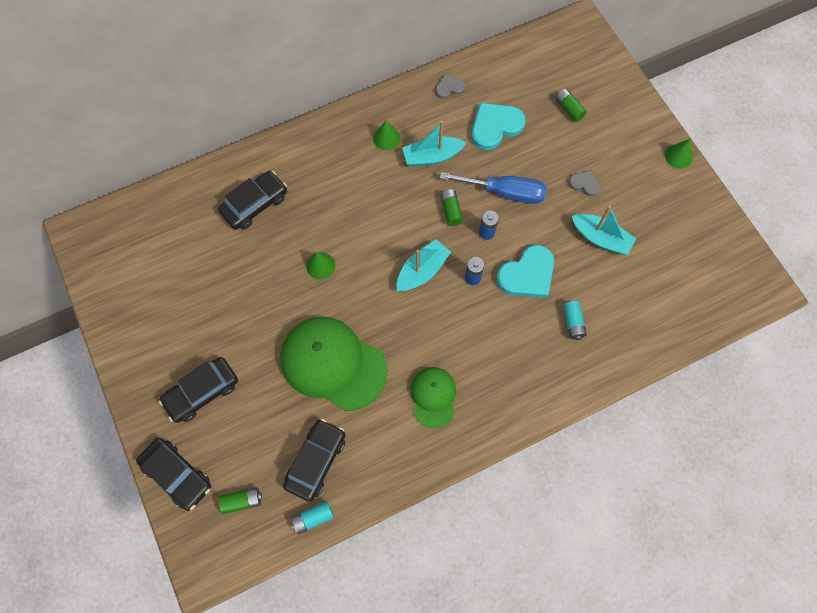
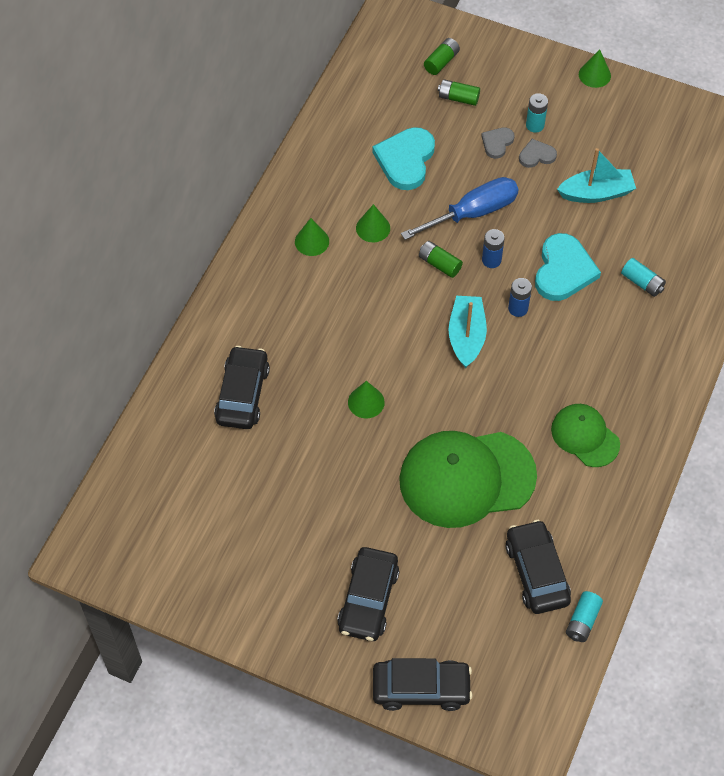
camera: 40 degrees left, 10 degrees down
green battery [218,487,262,514] -> green battery moved to [424,38,460,75]
turquoise boat [402,121,466,167] -> green cone [356,204,390,242]
grey heart [435,75,465,99] -> grey heart moved to [481,127,515,159]
none -> turquoise battery [526,93,548,133]

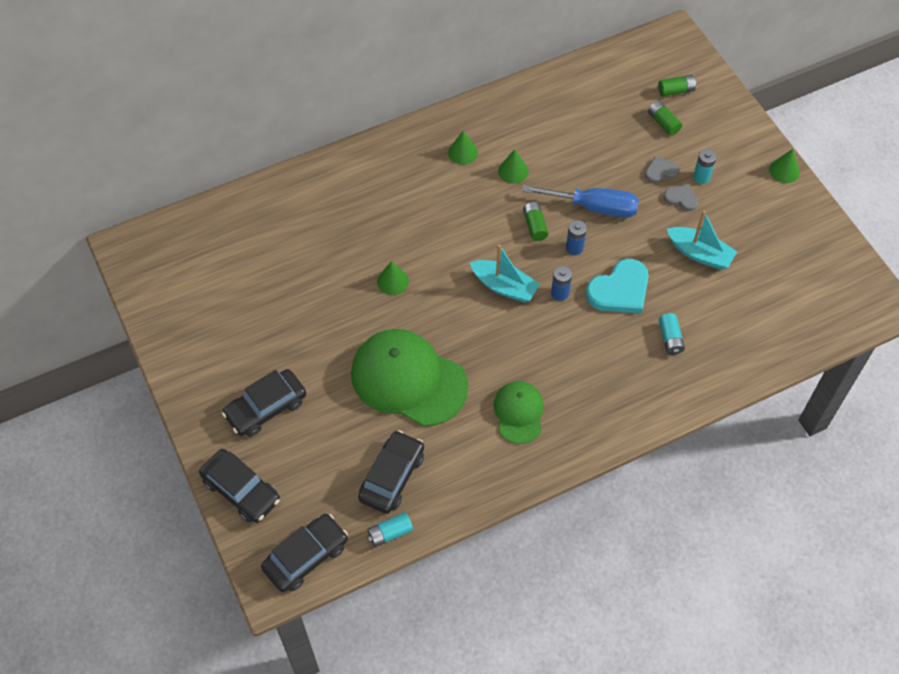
camera: 40 degrees right, 0 degrees up
black car [214,346,270,429] -> black car moved to [261,514,348,592]
turquoise heart [372,127,435,190] -> none
turquoise boat [449,296,487,368] -> turquoise boat turned 75 degrees clockwise [470,244,540,303]

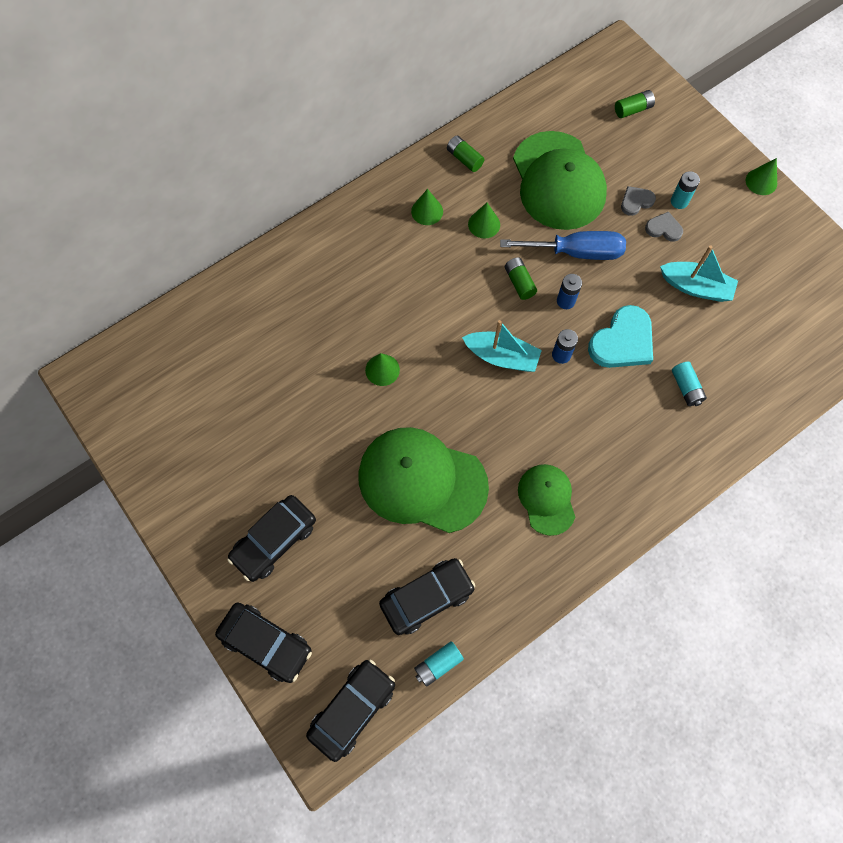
camera: 10 degrees left, 10 degrees up
black car [358,430,424,514] -> black car turned 45 degrees clockwise [379,558,475,635]
green battery [648,101,682,136] -> green battery moved to [447,136,484,172]
none -> green cap [513,131,607,230]

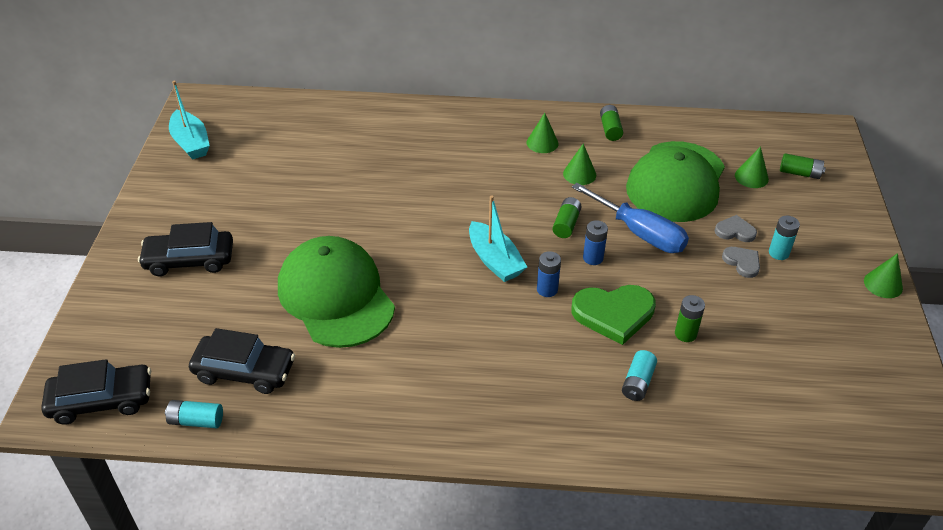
camera: 40 degrees right, 25 degrees down
black car [215,603,312,683] -> none
green cone [365,353,400,386] -> green cone moved to [735,146,769,188]
green cap [518,464,575,536] -> none
turquoise heart [588,305,653,368] -> green heart [571,285,656,345]
turquoise boat [660,245,738,302] -> turquoise boat moved to [169,80,210,160]
none -> green battery [675,295,705,342]

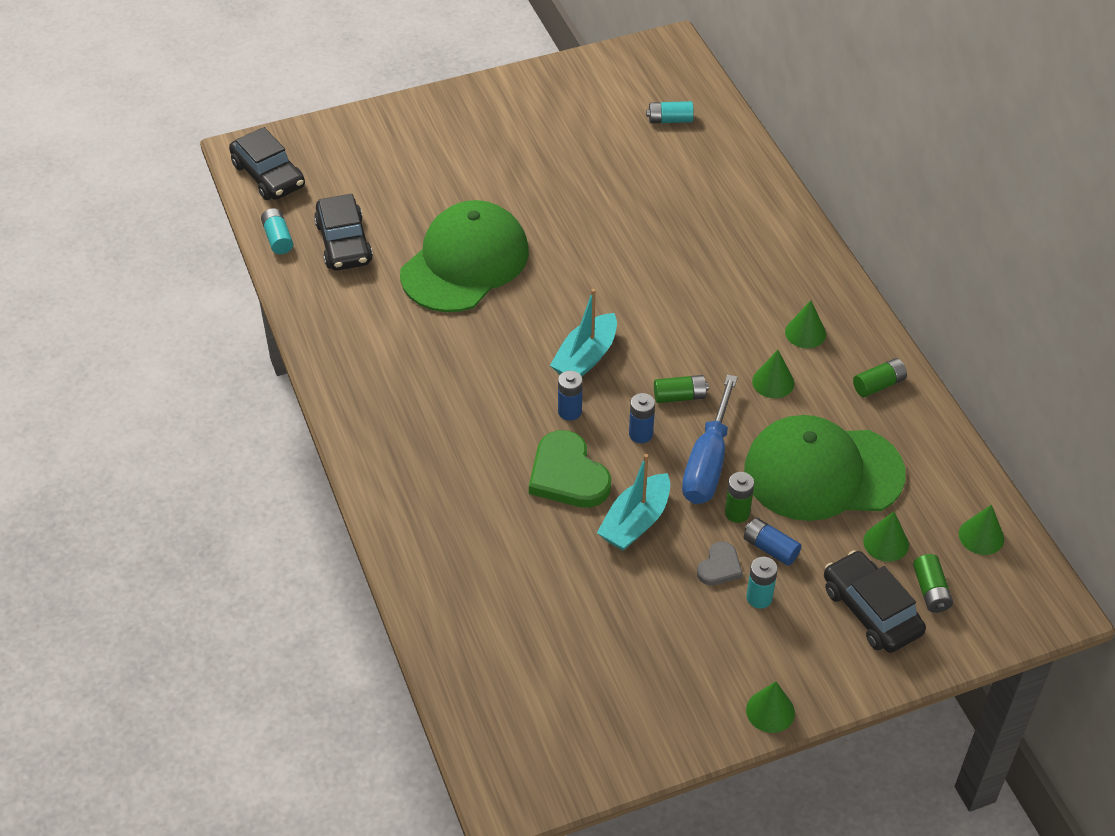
camera: 65 degrees right, 5 degrees up
black car [138,222,233,277] -> black car moved to [824,550,926,653]
turquoise boat [169,80,210,160] -> turquoise boat moved to [597,454,670,551]
turquoise battery [622,350,657,401] -> turquoise battery moved to [646,101,694,124]
green battery [675,295,705,342] -> green battery moved to [725,472,754,523]
grey heart [715,215,757,242] -> blue battery [744,518,801,566]
none -> green cone [959,505,1004,555]

